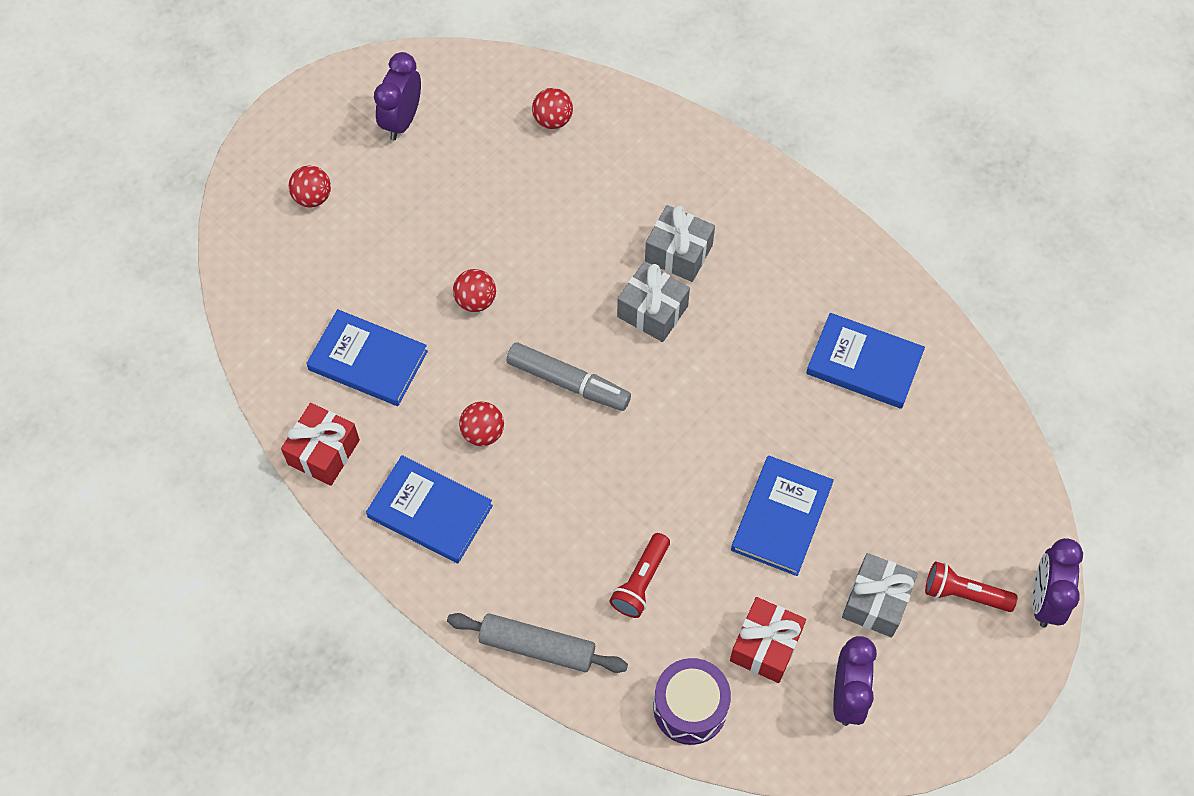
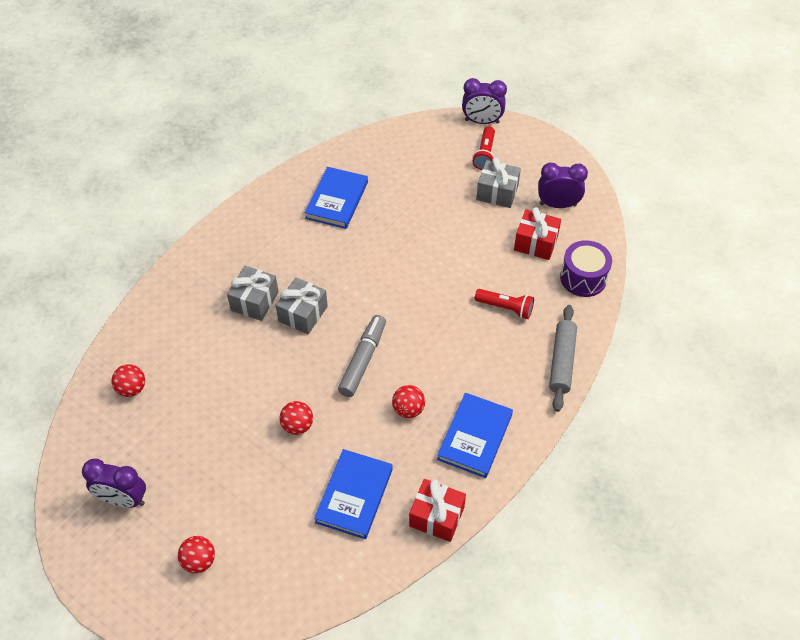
camera: 95 degrees left, 10 degrees down
blue book [731,455,834,576] -> none

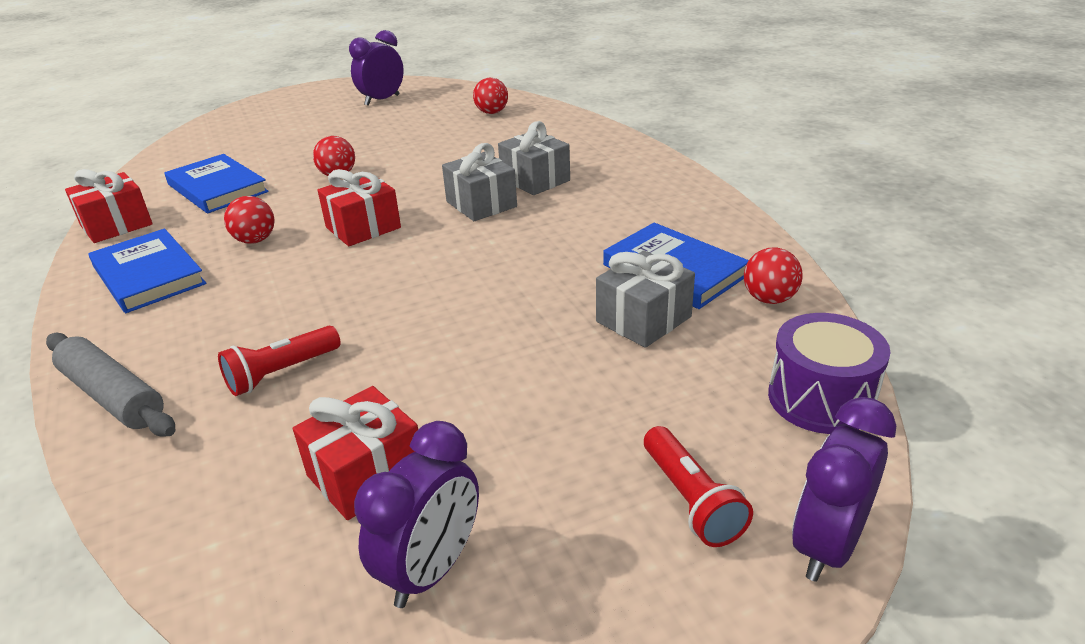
camera: 120 degrees right, 20 degrees down
red ball [178,536,215,573] -> red ball moved to [744,248,803,304]
grey marker [338,315,386,397] -> red gift [318,169,401,246]
red flashlight [472,127,495,170] -> red flashlight turned 150 degrees counterclockwise [644,426,753,547]
grey gift [476,157,521,208] -> grey gift moved to [596,250,695,348]
purple drum [560,240,612,297] -> purple drum moved to [768,313,891,434]

